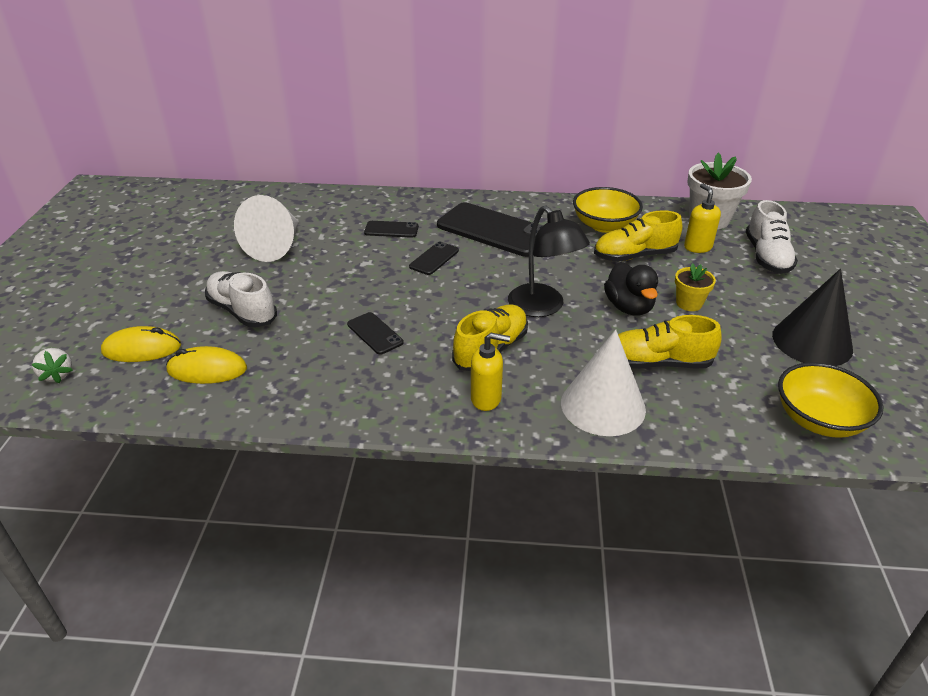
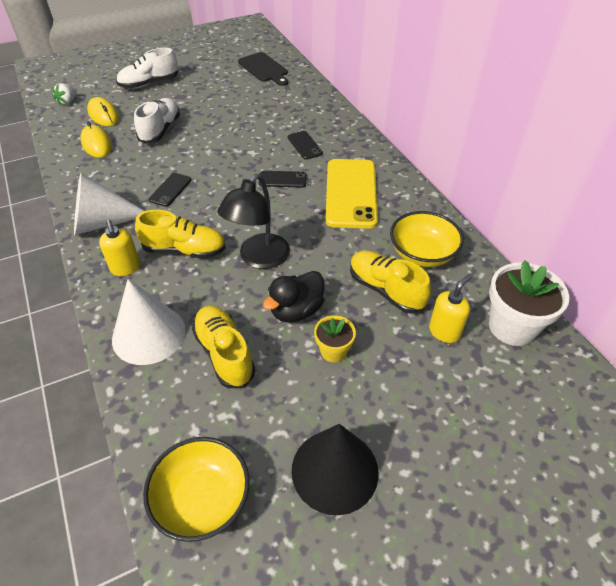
camera: 60 degrees right, 10 degrees up
white cone [234,195,299,262] -> white cone moved to [74,173,144,235]
black phone [437,202,544,257] -> yellow phone [325,159,378,229]
white shoe [746,200,798,274] -> white shoe moved to [116,48,178,89]
none -> black cutting board [238,52,288,86]

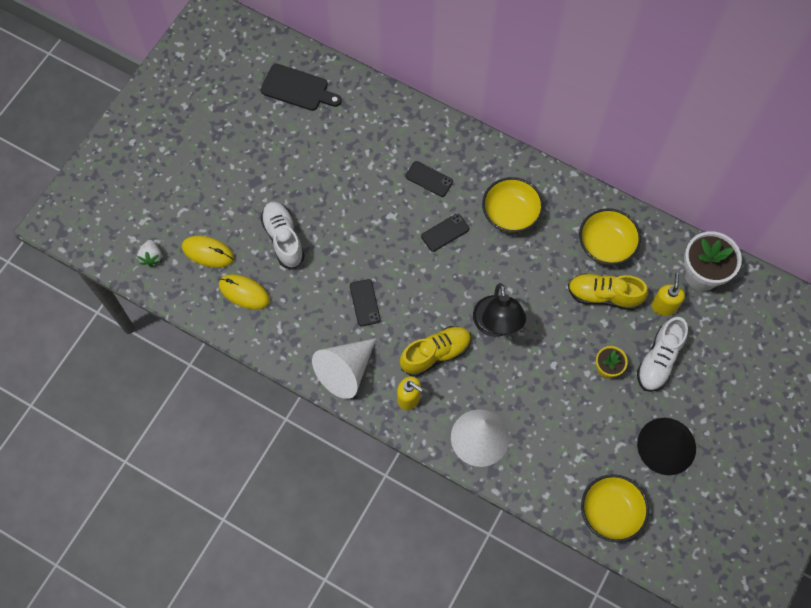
camera: 35 degrees left, 20 degrees up
white shoe [116,48,178,89] -> white shoe moved to [637,317,688,392]
yellow shoe [192,306,255,388] -> none
black duck [263,271,325,322] -> none
yellow phone [325,159,378,229] -> yellow bowl [482,177,544,233]

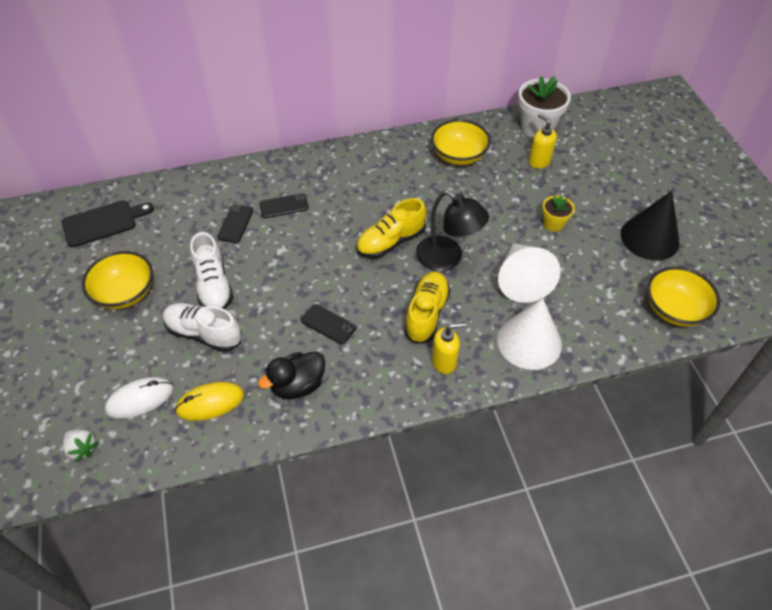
camera: 45 degrees left, 15 degrees down
yellow mouse [182,236,234,268] -> white mouse [105,377,173,419]
white cone [312,338,376,399] -> white cone moved to [498,244,561,303]
black phone [421,214,469,252] -> black phone moved to [217,204,253,243]
yellow bowl [482,177,544,233] -> yellow bowl moved to [82,251,153,309]
yellow shoe [568,273,648,310] -> yellow shoe moved to [356,198,426,258]
white shoe [637,317,688,392] -> white shoe moved to [190,232,233,309]
none -> black duck [258,352,325,399]

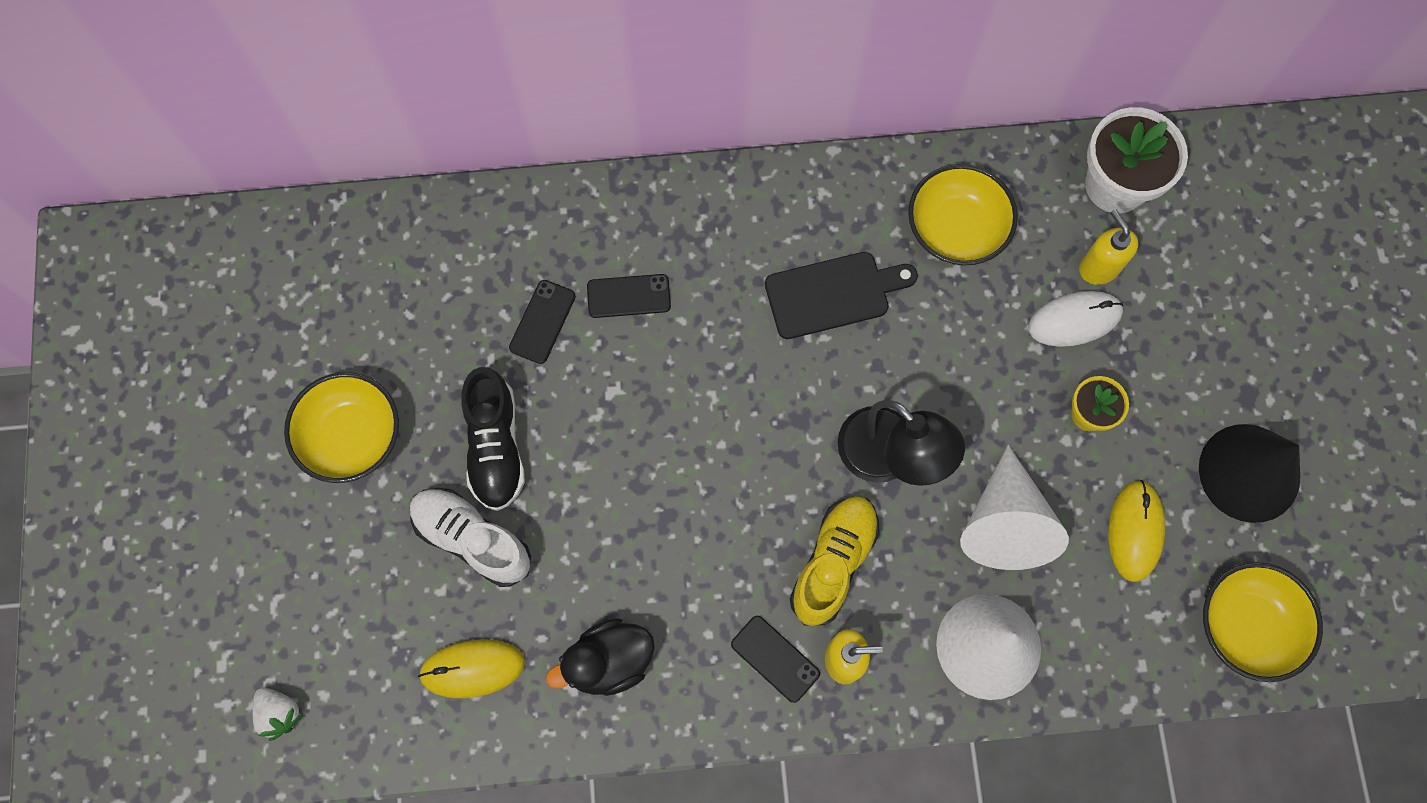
camera: 10 degrees right, 20 degrees up
black cutting board [62,200,154,247] -> black cutting board moved to [765,252,918,339]
white mouse [105,377,173,419] -> white mouse moved to [1028,291,1124,347]
white shoe [190,232,233,309] -> black shoe [461,367,525,511]
black phone [301,304,356,344] -> black phone moved to [731,616,820,703]
yellow shoe [356,198,426,258] -> none
none -> yellow mouse [1109,480,1165,582]

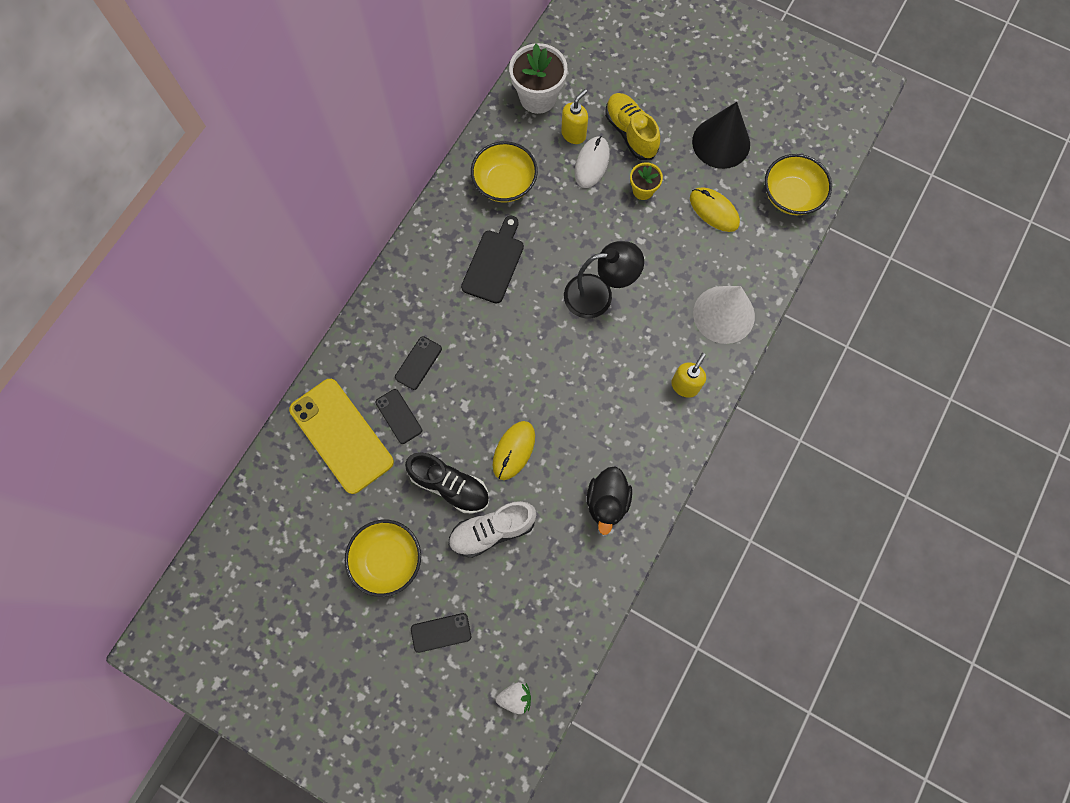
camera: 55 degrees left, 0 degrees up
yellow mouse [418,639,525,698] -> yellow mouse moved to [493,421,535,480]
black phone [731,616,820,703] -> black phone moved to [411,613,471,653]
yellow shoe [789,496,880,626] -> yellow shoe moved to [605,93,660,160]
white cone [960,445,1069,570] -> none
yellow soap dispenser [1079,209,1139,285] -> yellow soap dispenser turned 120 degrees clockwise [561,89,588,144]
none -> yellow phone [289,379,394,494]

